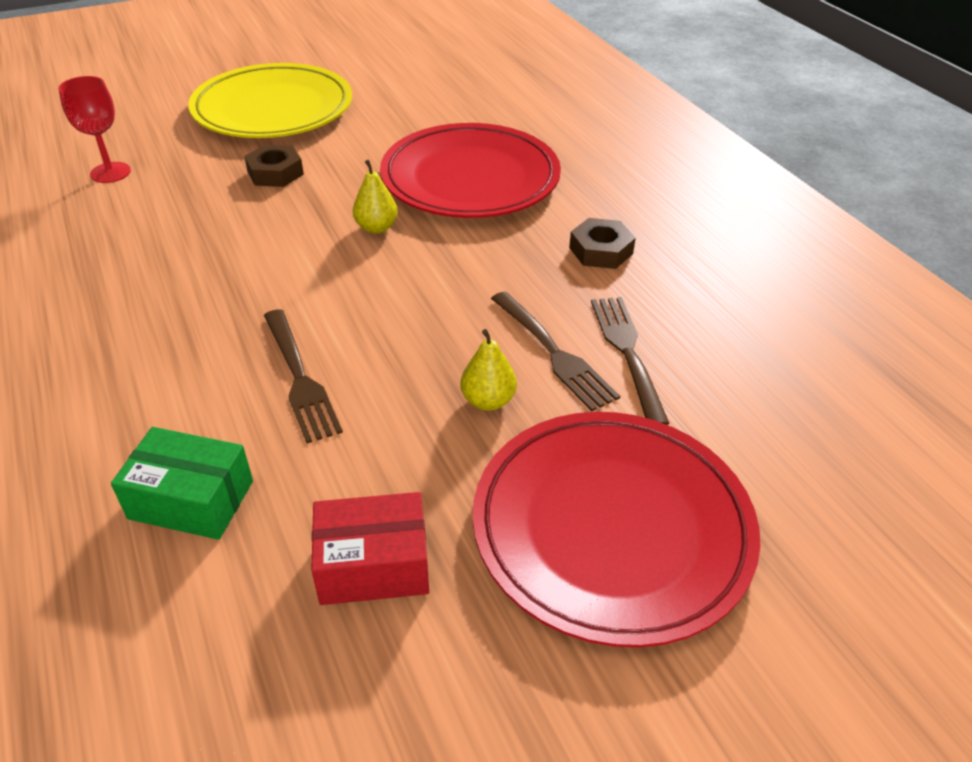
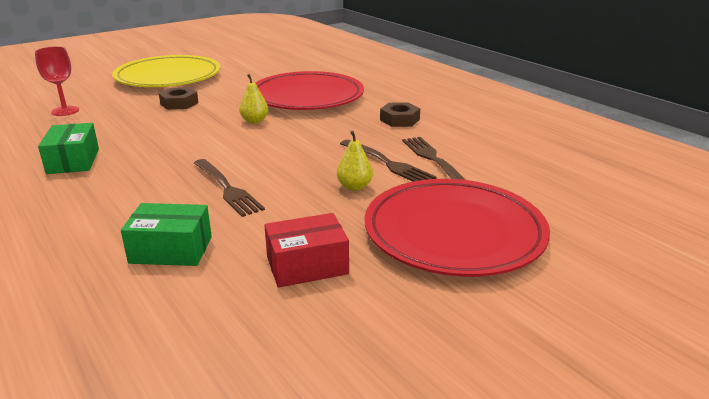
camera: 10 degrees left, 15 degrees down
none -> green box [38,123,99,174]

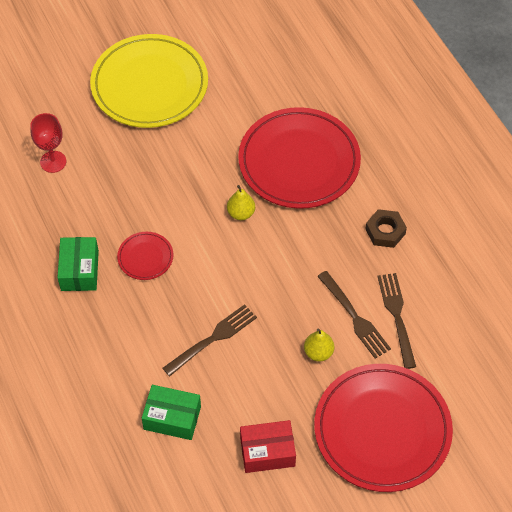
camera: 10 degrees right, 30 degrees up
brown nut [159,87,199,110] -> none
brown fork [194,159,265,217] -> brown fork turned 105 degrees counterclockwise [163,304,257,376]
none -> red plate [117,232,174,280]

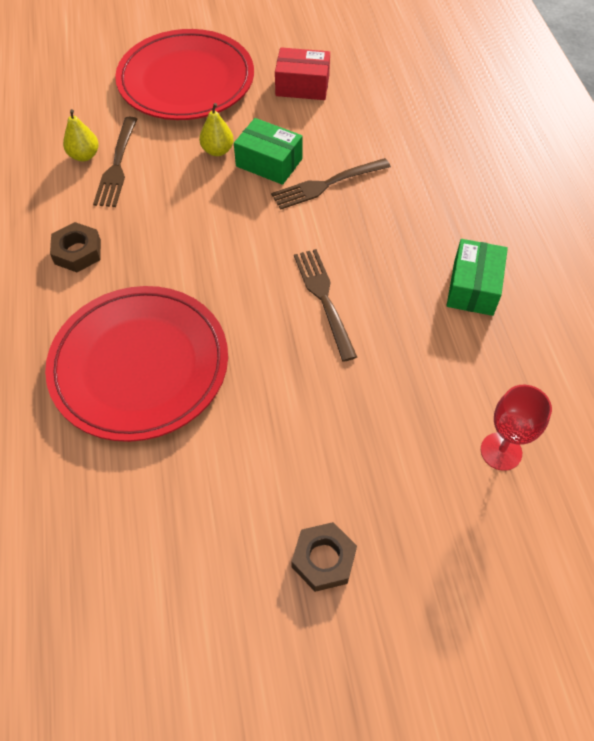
camera: 165 degrees left, 0 degrees up
yellow plate [90,34,208,128] -> brown nut [292,522,357,592]
red plate [117,232,174,280] -> none
green box [142,385,201,440] -> green box moved to [234,118,303,185]
yellow pear [227,185,255,220] -> yellow pear moved to [63,109,99,161]
brown fork [317,271,391,359] -> brown fork moved to [294,249,357,362]

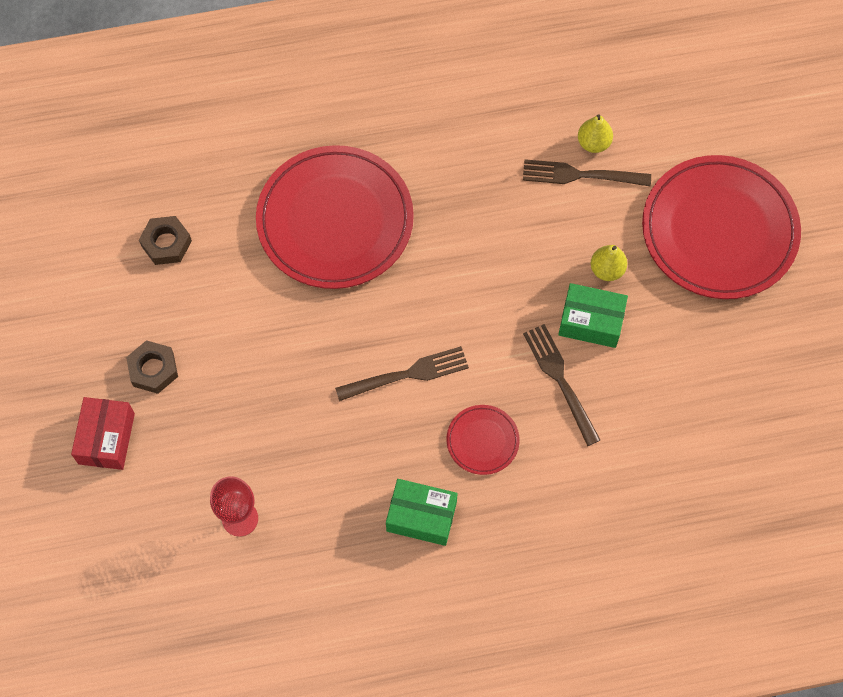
camera: 90 degrees right, 10 degrees up
brown nut [50,222,101,272] -> brown nut moved to [139,216,192,265]
green box [234,118,303,185] -> green box turned 75 degrees clockwise [558,283,628,348]
red box [275,47,330,100] -> red box moved to [71,397,135,470]
none -> red plate [447,405,520,475]

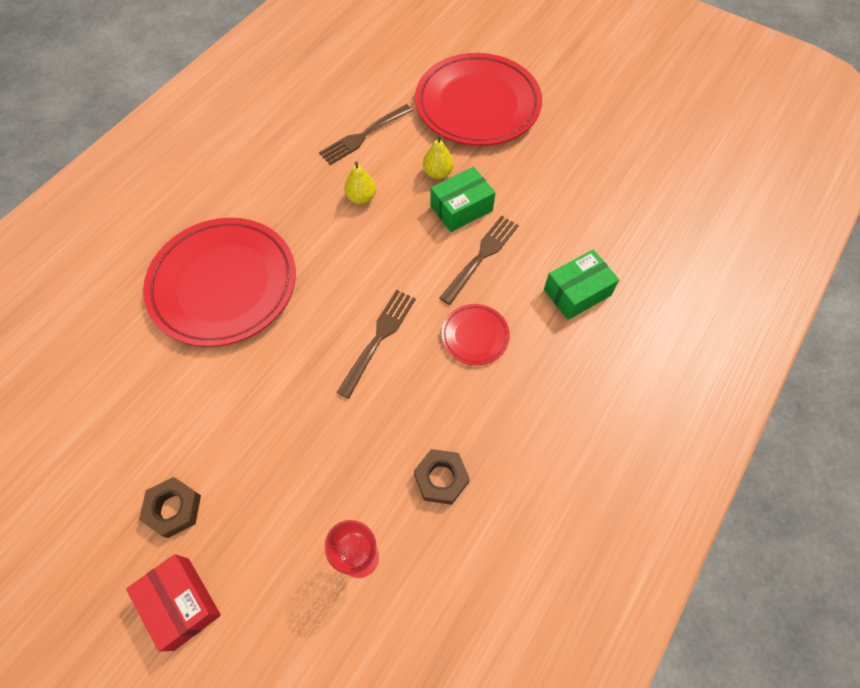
camera: 45 degrees left, 5 degrees down
brown nut [139,216,192,265] -> brown nut moved to [414,449,470,505]
green box [386,479,457,546] -> green box moved to [544,250,619,320]
brown fork [523,324,600,446] -> brown fork turned 105 degrees clockwise [439,216,519,305]
yellow pear [578,114,613,153] -> yellow pear moved to [344,161,376,204]

